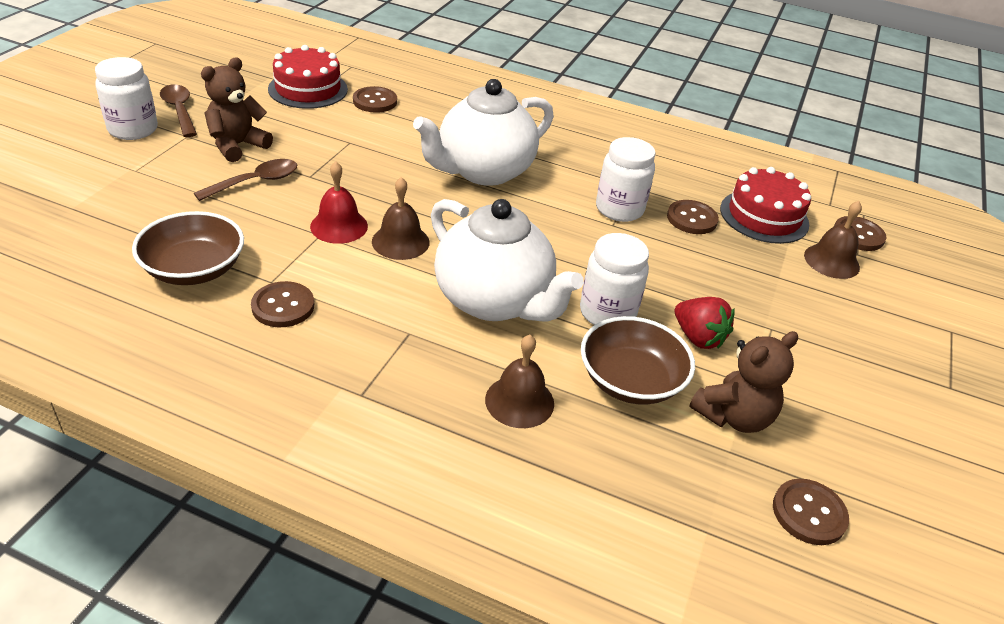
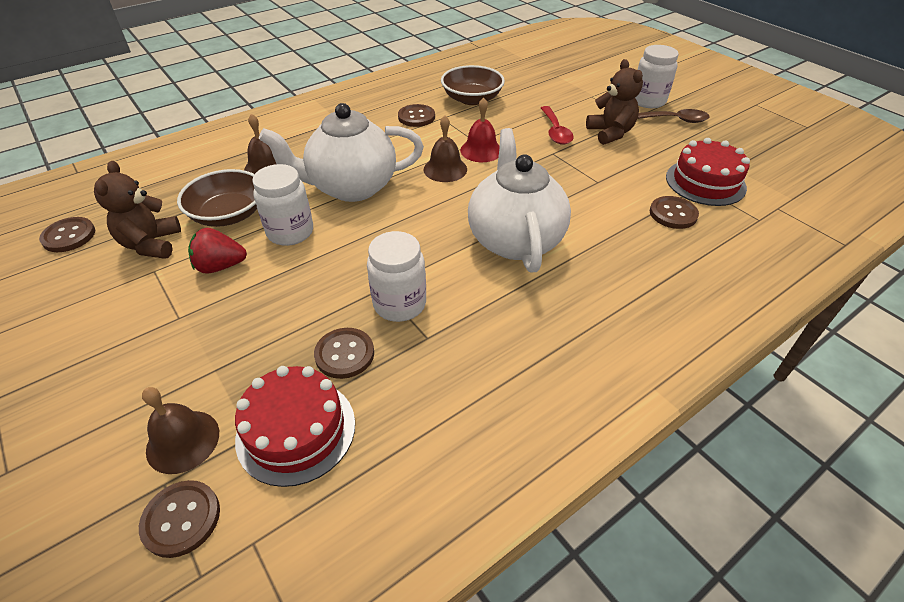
camera: 125 degrees right, 5 degrees up
brown spoon [194,159,297,201] -> red spoon [541,106,574,145]

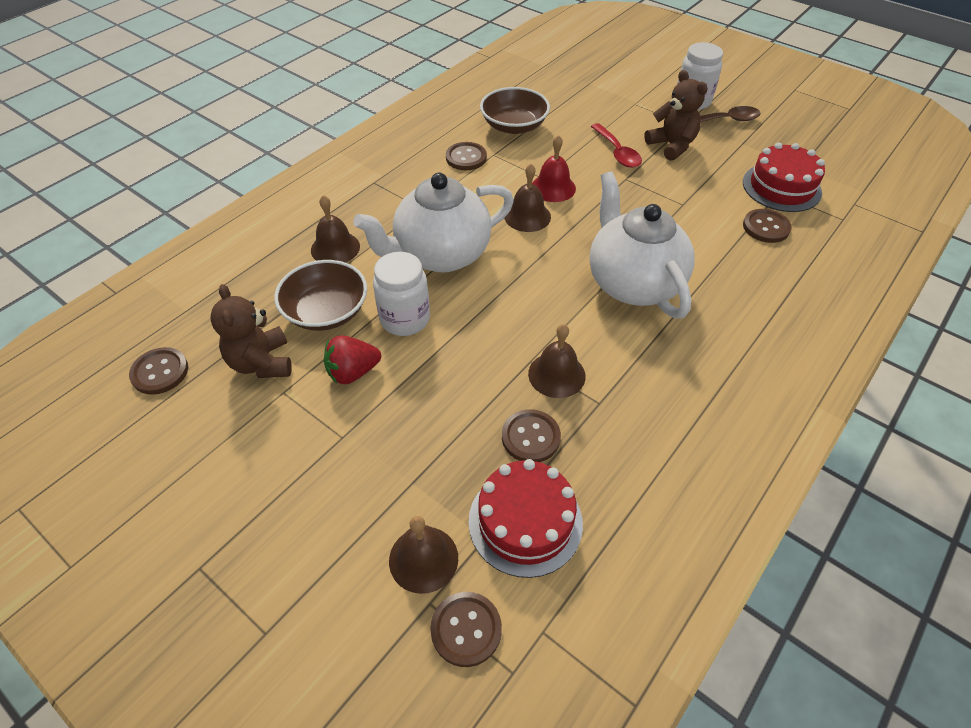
camera: 15 degrees left, 5 degrees up
white jar [367,231,426,322] -> brown bell [528,324,586,398]

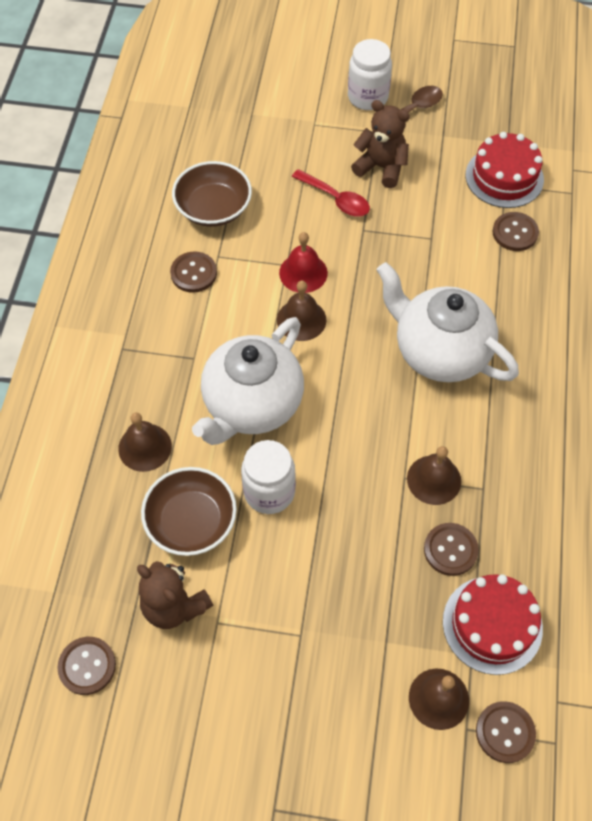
camera: 30 degrees left, 10 degrees up
red strawberry [324,335,381,384] -> none

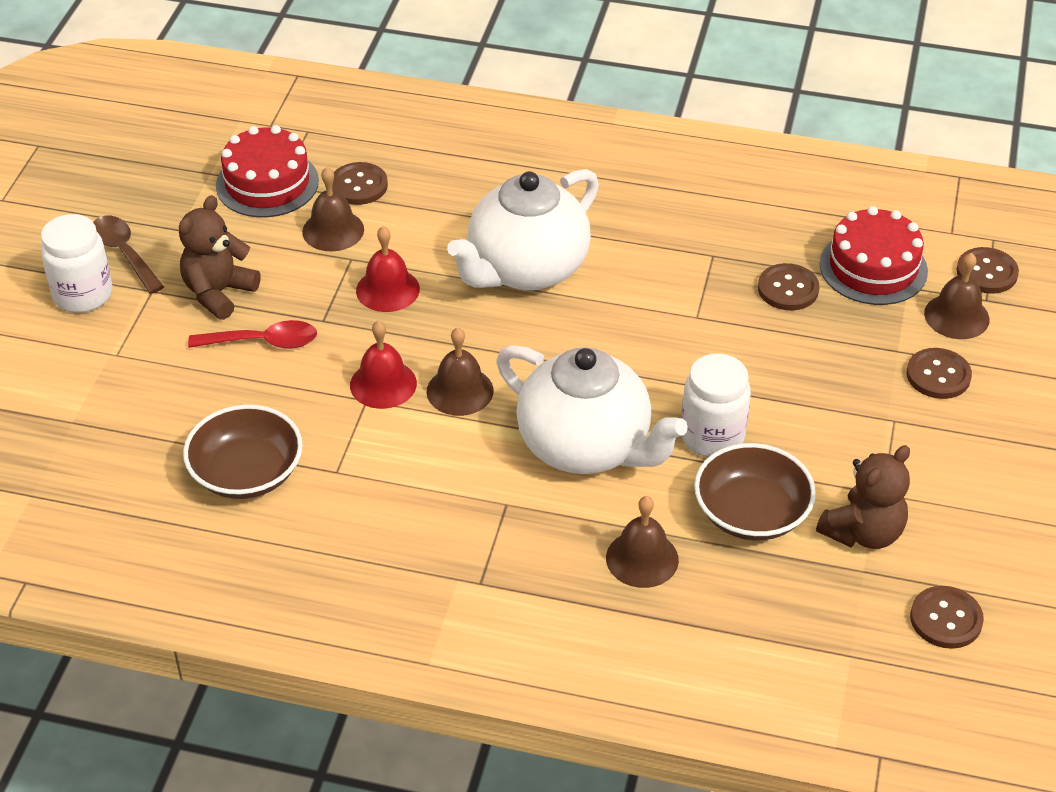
camera: 85 degrees left, 15 degrees down
brown button [170,252,217,293] -> brown button moved to [907,348,972,399]
red spoon [292,169,370,217] -> red spoon turned 45 degrees clockwise [188,320,317,349]
brown bell [407,446,461,505] -> brown bell moved to [302,167,364,252]
none -> red bell [356,226,420,312]

